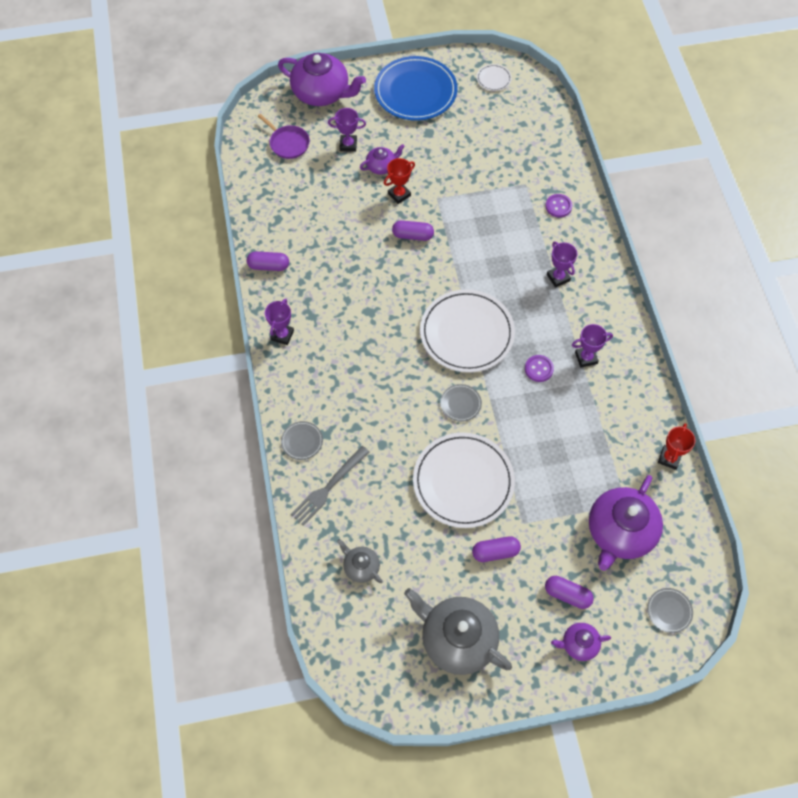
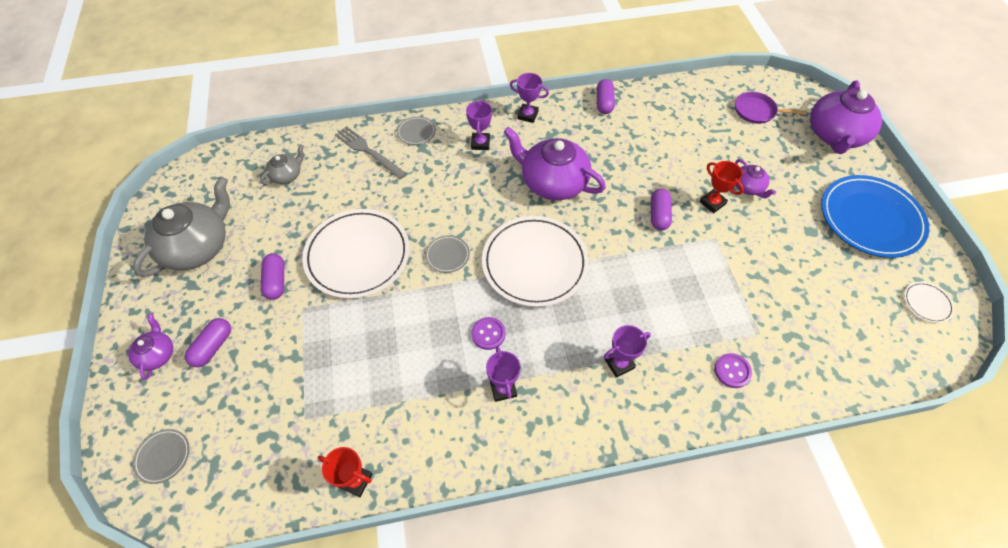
camera: 90 degrees right, 5 degrees down
purple pan [258,114,310,159] -> purple pan turned 60 degrees clockwise [735,92,807,124]
purple trophy [328,108,366,152] -> purple trophy moved to [466,100,492,150]
purple teapot [589,475,663,571] -> purple teapot moved to [504,127,606,200]

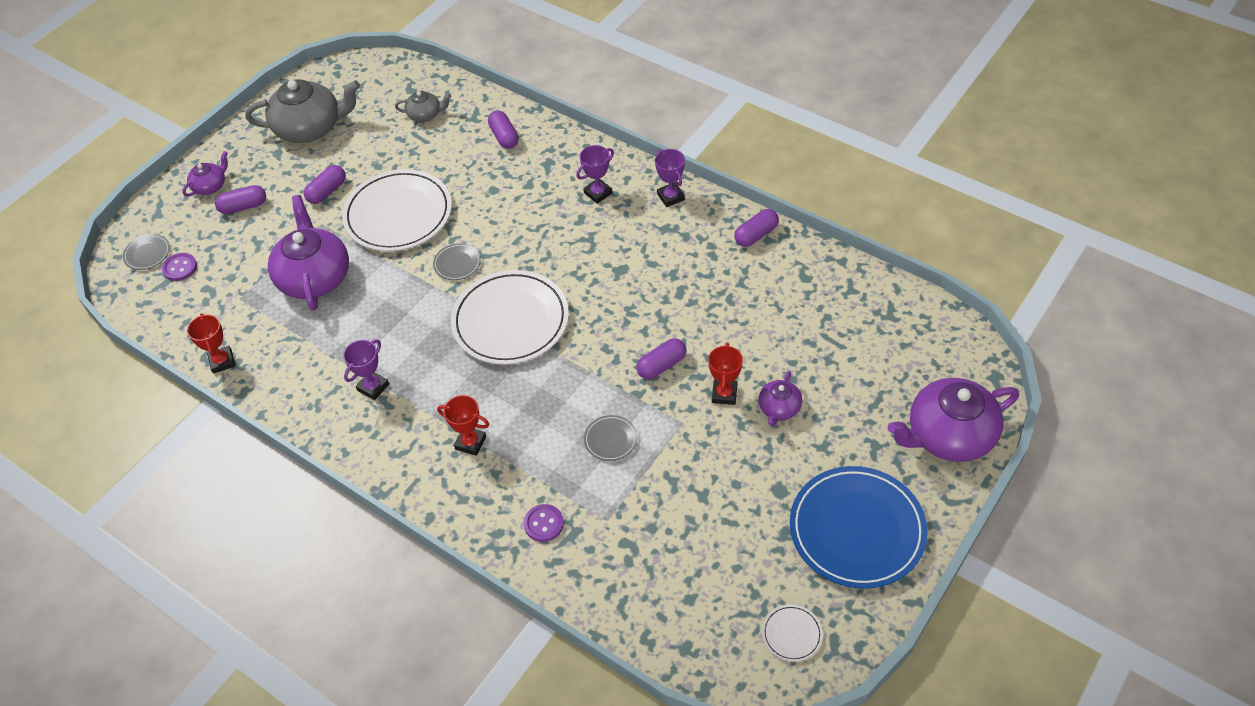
camera: 50 degrees right, 5 degrees down
grey fork [335,126,407,179] -> purple capsule [488,110,518,149]
grey plate [397,116,436,145] -> grey plate moved to [584,415,638,461]
purple button [471,317,506,350] -> purple button moved to [162,253,197,281]
purple teapot [504,127,606,200] -> purple teapot moved to [268,195,349,311]
purple trophy [604,325,651,378] -> red trophy [437,395,489,456]
purple pan [735,92,807,124] -> none

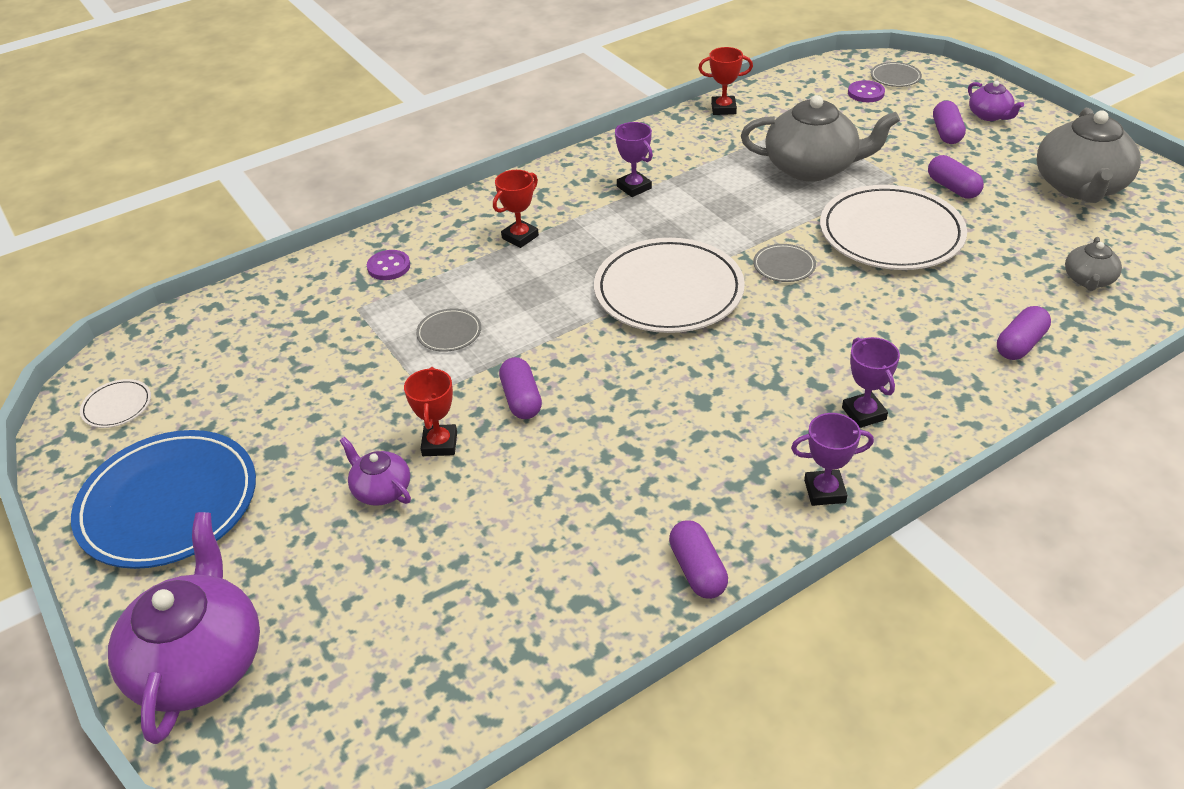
camera: 110 degrees right, 10 degrees down
purple teapot [268,195,349,311] -> grey teapot [741,95,900,182]
purple capsule [488,110,518,149] -> purple capsule turned 45 degrees counterclockwise [997,306,1051,360]
red trophy [708,343,743,405] -> red trophy turned 60 degrees clockwise [404,367,457,456]

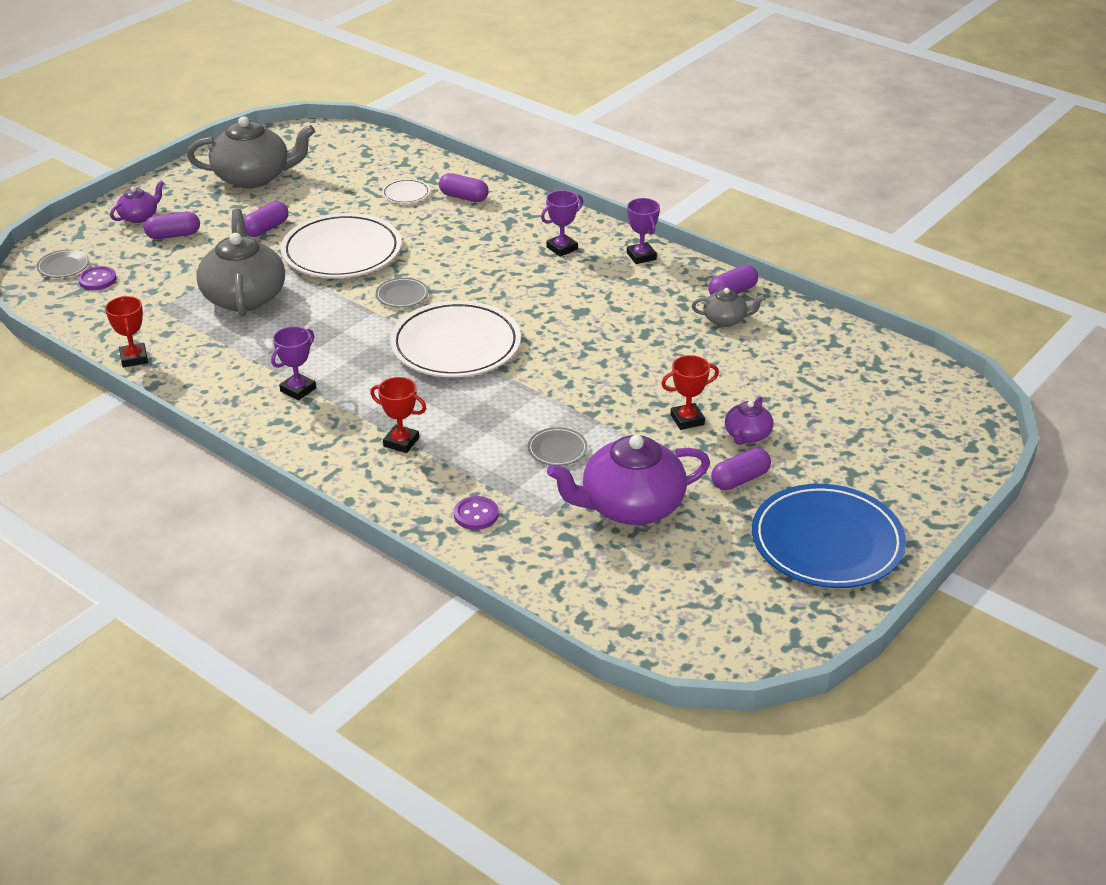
camera: 110 degrees left, 5 degrees down
white plate [80,379,151,428] -> white plate moved to [382,179,430,203]
purple teapot [108,512,260,744] -> purple teapot moved to [547,435,710,525]
purple capsule [499,357,542,419] -> purple capsule moved to [711,448,771,490]
grey teapot [1065,237,1122,291] -> grey teapot moved to [692,288,765,327]

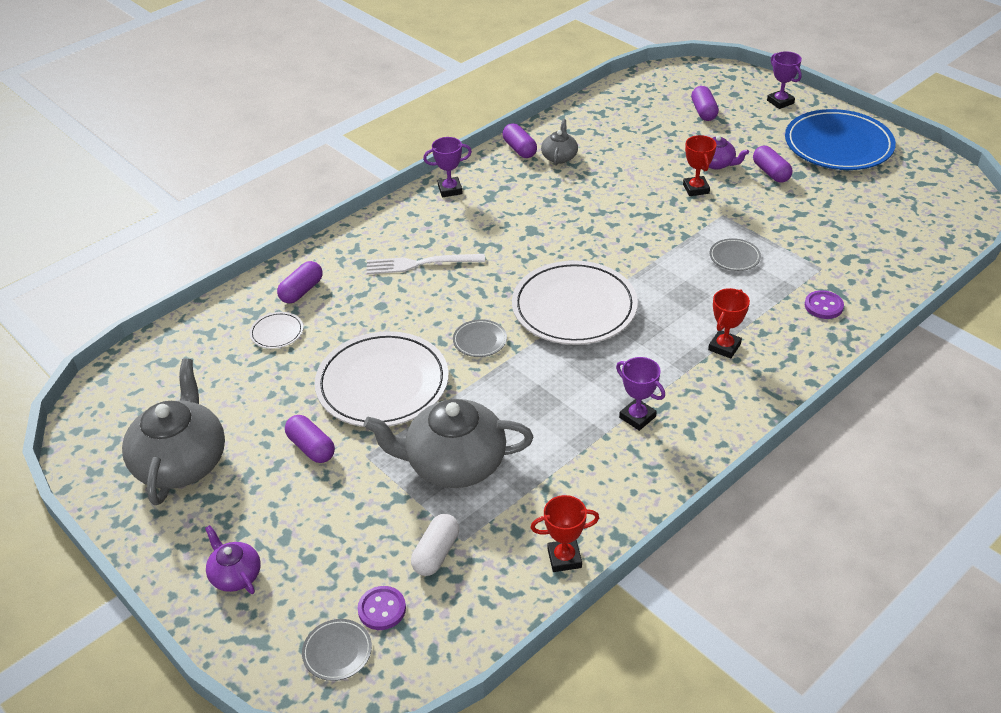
camera: 80 degrees left, 5 degrees up
purple capsule [144,212,200,239] -> purple capsule moved to [691,86,719,121]
purple trophy [541,190,583,257] -> purple trophy moved to [767,51,802,109]
purple teapot [547,435,710,525] -> none
none -> white fork [367,254,485,274]
none -> white capsule [411,514,459,576]

